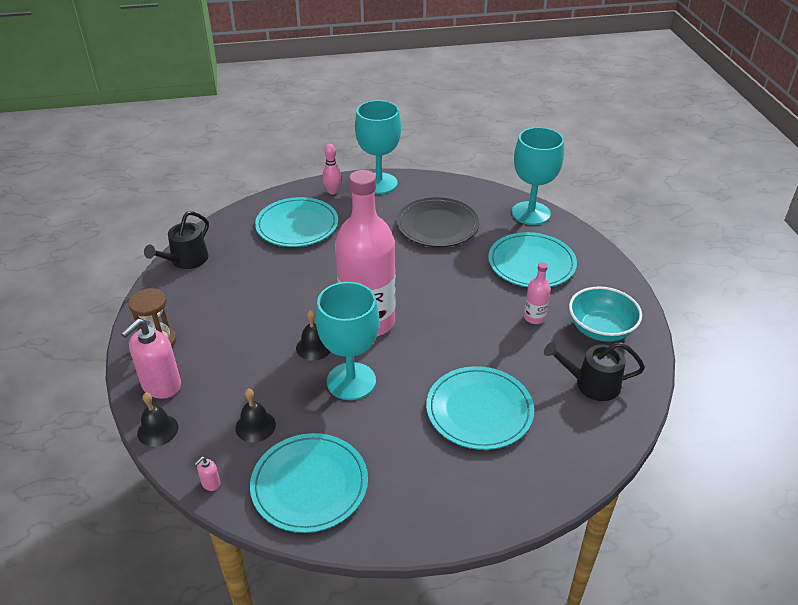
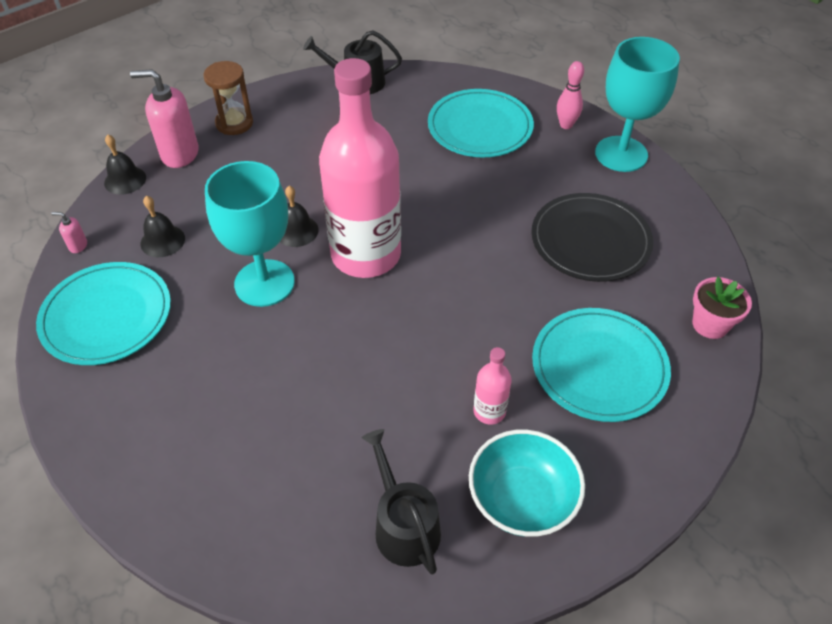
camera: 60 degrees right, 10 degrees up
turquoise plate [426,366,534,450] -> none
turquoise goblet [512,127,564,225] -> pink flower pot [692,277,752,339]

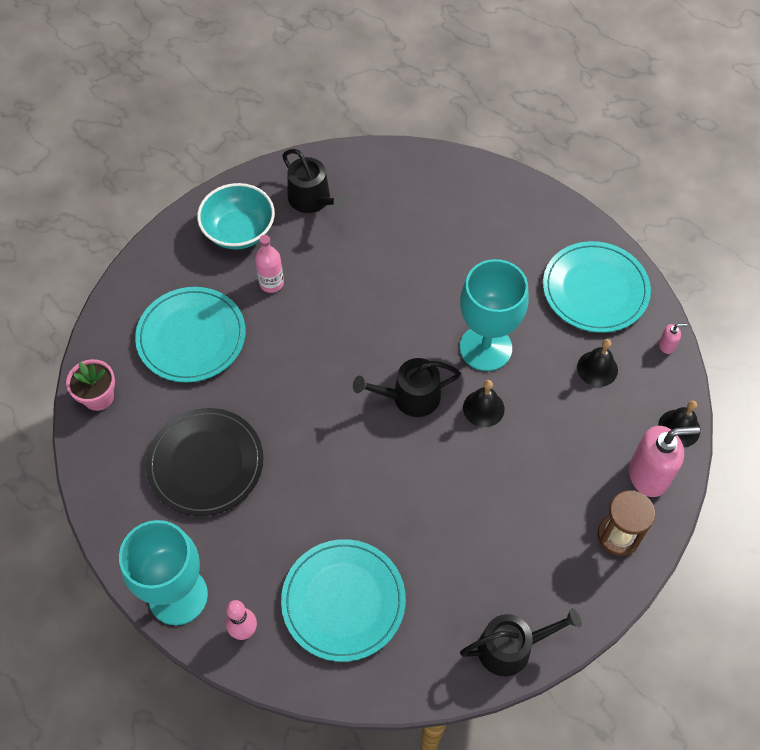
camera: 165 degrees right, 10 degrees up
pink bottle [319,58,401,278] -> black watering can [353,358,461,417]

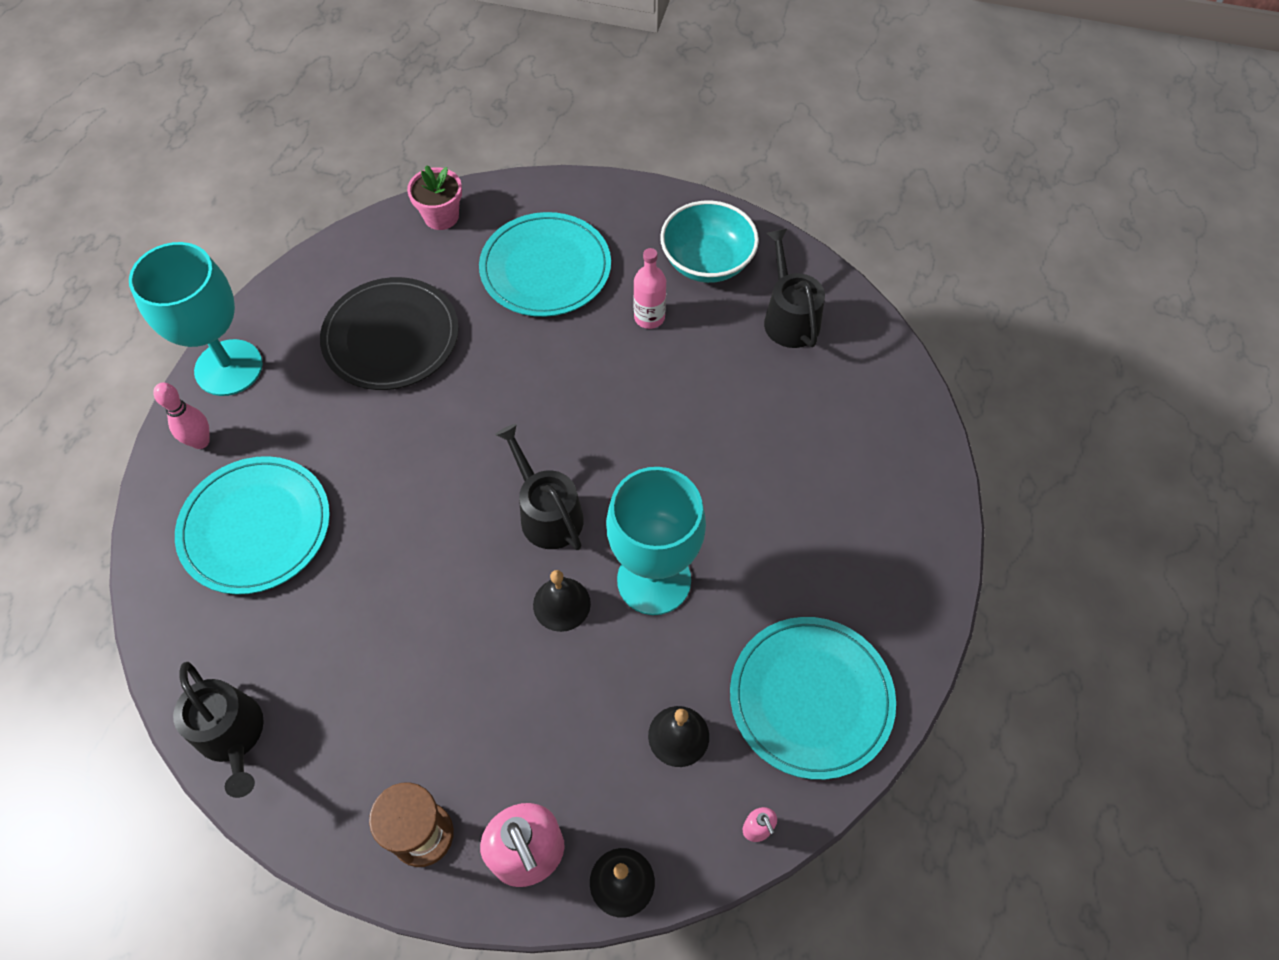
camera: 70 degrees right, 0 degrees up
black watering can [282,149,348,213] -> black watering can turned 135 degrees clockwise [764,229,825,348]

